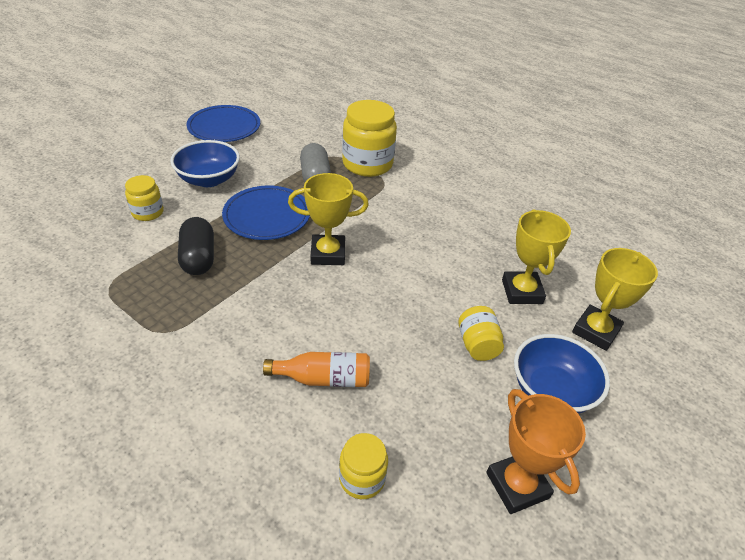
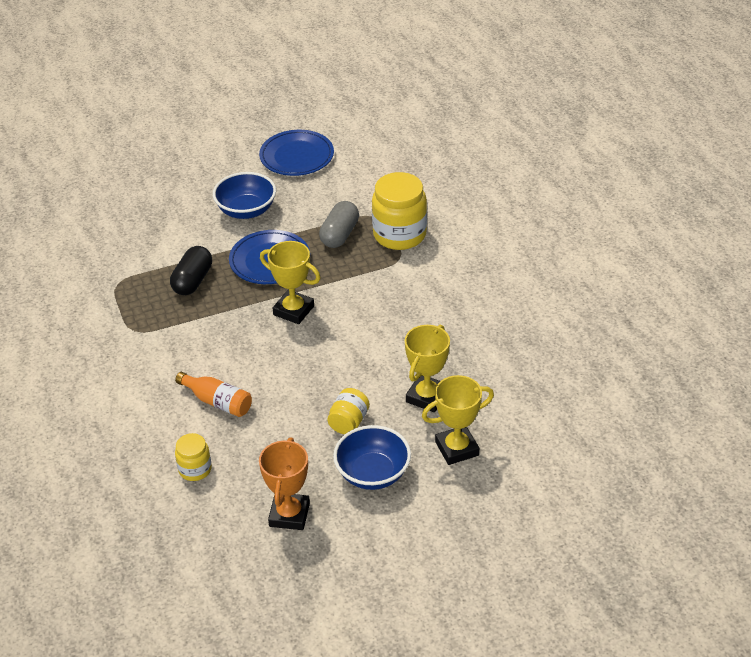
camera: 35 degrees right, 0 degrees up
yellow jar [125,175,164,221] -> none

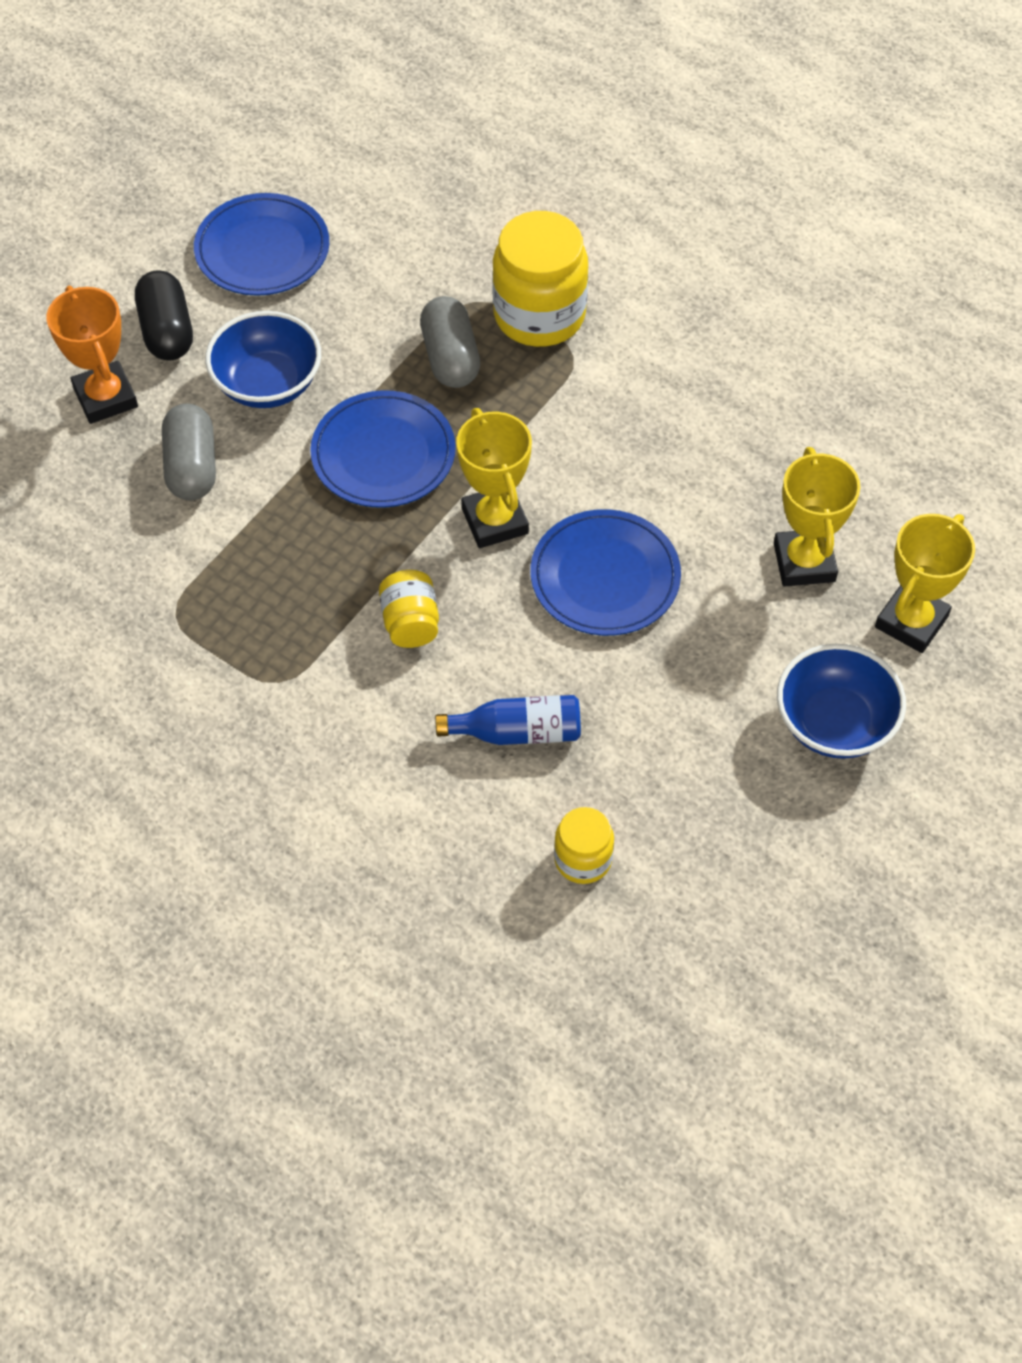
camera: 35 degrees left, 15 degrees up
black capsule [170,246,212,295] -> black capsule moved to [135,270,193,361]
orange bottle [175,372,252,417] -> blue bottle [435,695,581,745]
orange trophy [259,438,310,530] -> orange trophy moved to [47,285,138,424]
yellow trophy [260,241,321,324] -> yellow trophy turned 75 degrees clockwise [456,408,532,548]
yellow jar [328,388,370,434] -> yellow jar moved to [379,570,439,648]
none -> grey capsule [162,403,216,500]
none -> blue plate [530,509,681,636]

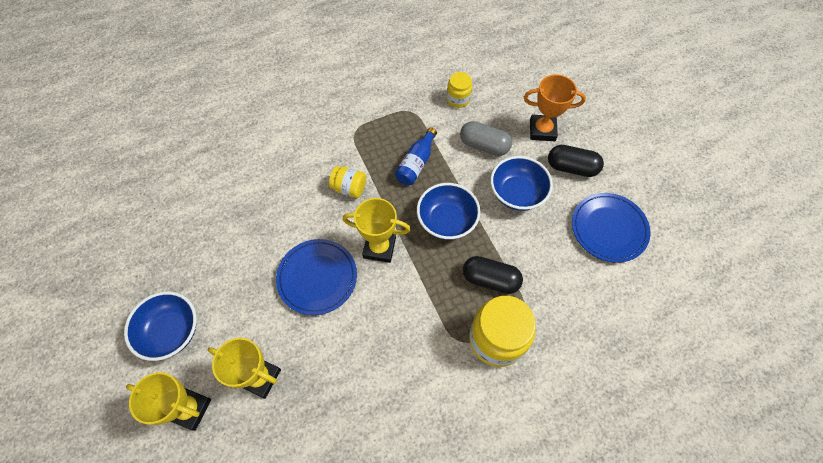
camera: 120 degrees right, 5 degrees up
blue plate [310,390,456,508] -> blue bowl [417,183,480,240]
grey capsule [420,296,480,388] -> black capsule [463,256,523,294]
blue bottle [435,695,581,745] -> blue bottle moved to [395,128,437,185]
yellow jar [554,807,614,884] -> yellow jar moved to [447,72,472,108]
yellow trophy [875,514,975,653] -> yellow trophy turned 45 degrees counterclockwise [126,372,211,431]

